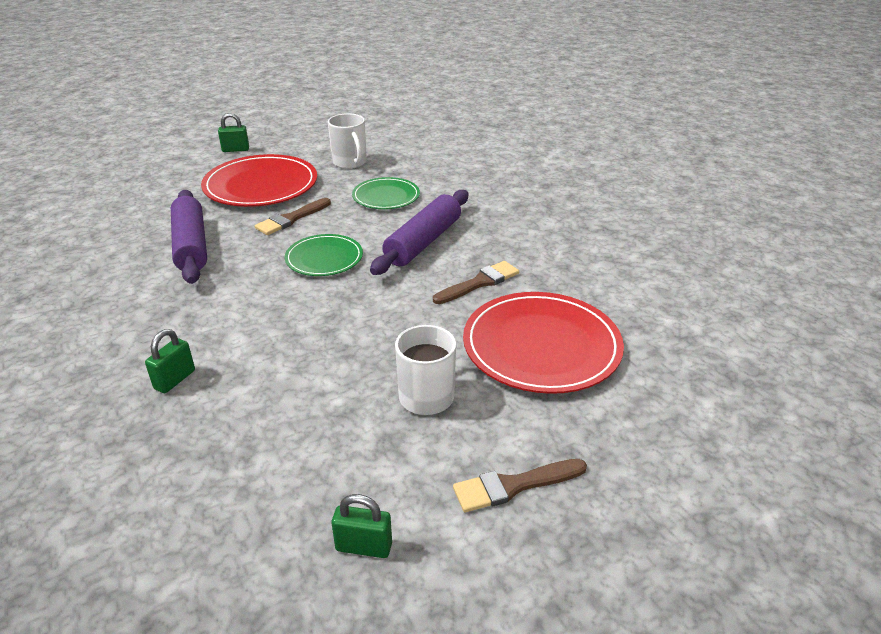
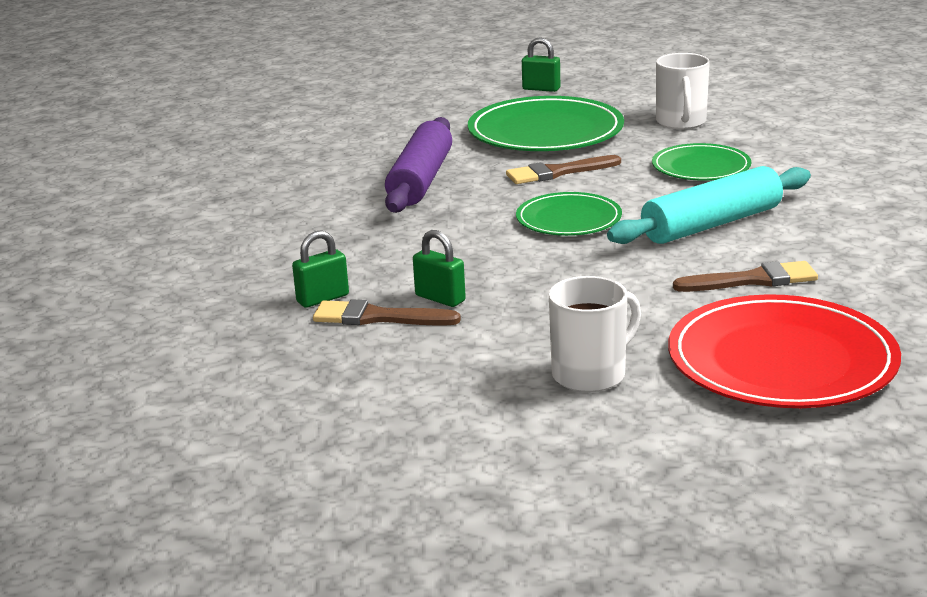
camera: 30 degrees right, 10 degrees down
red plate [201,154,317,207] -> green plate [468,96,624,151]
green padlock [332,494,392,558] -> green padlock moved to [413,230,466,307]
purple rolling pin [370,190,469,275] -> turquoise rolling pin [607,166,811,244]
brown brush [453,459,587,512] -> brown brush moved to [313,299,461,325]

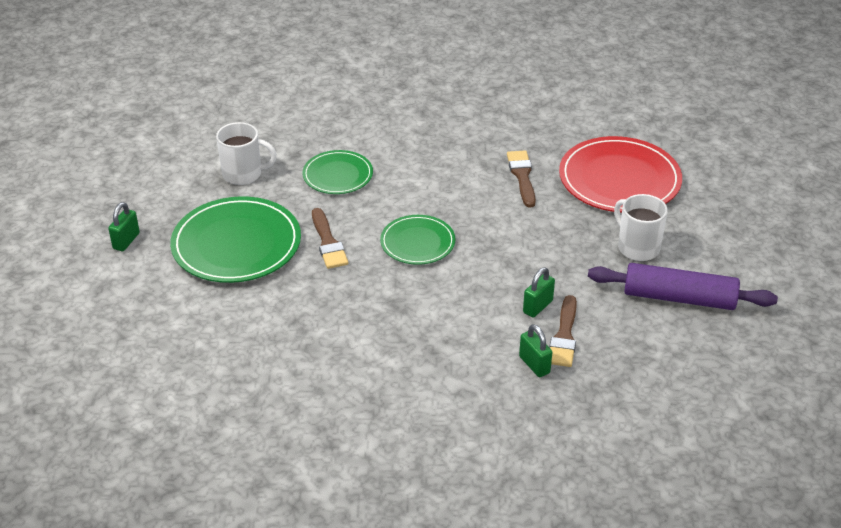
camera: 90 degrees left, 15 degrees up
purple rolling pin [385,117,452,213] -> purple rolling pin moved to [588,263,778,310]
turquoise rolling pin [607,166,811,244] -> none

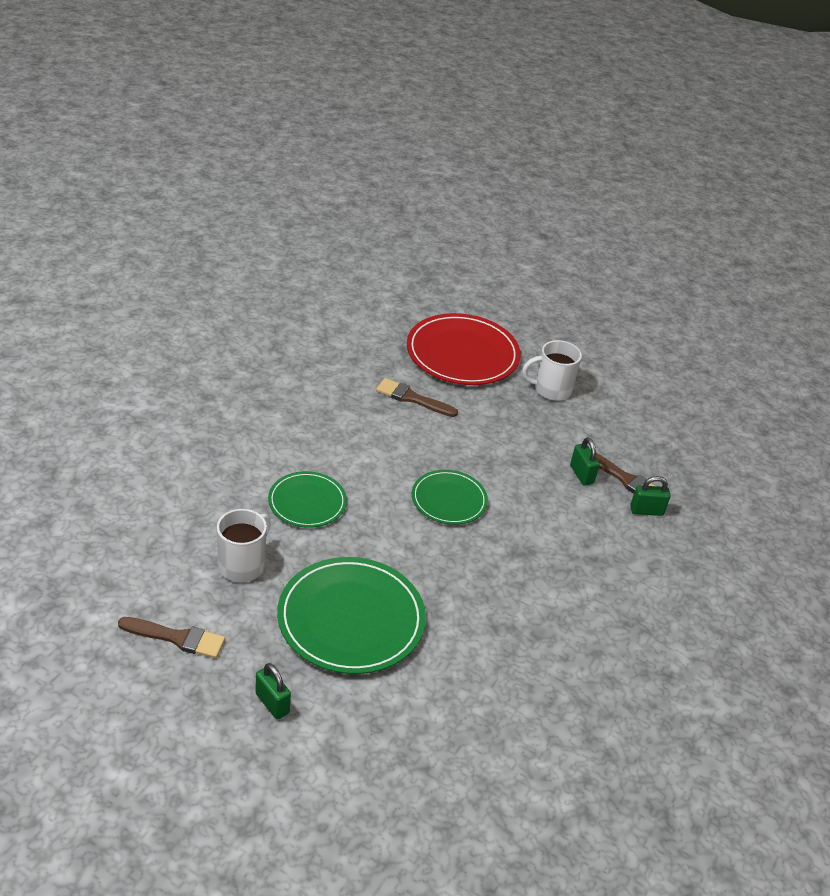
camera: 65 degrees left, 0 degrees up
brown brush [312,208,348,269] -> brown brush moved to [118,617,225,658]
purple rolling pin [588,263,778,310] -> none

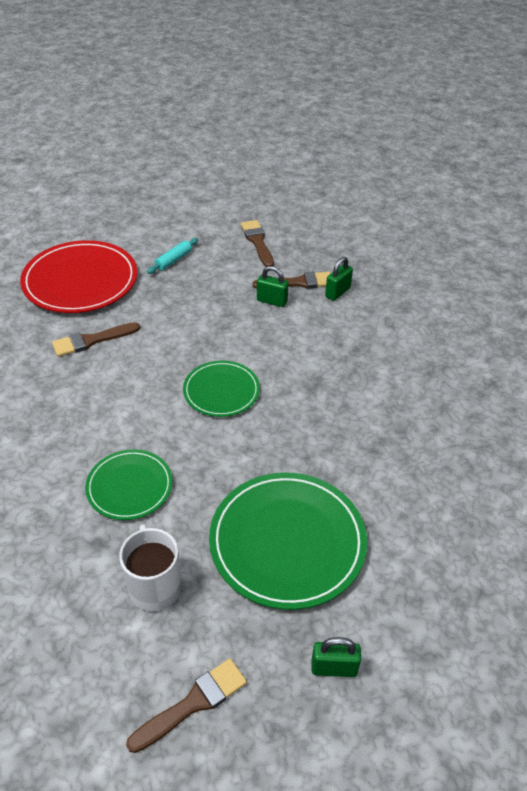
camera: 45 degrees left, 5 degrees up
white mug [522,340,582,401] -> turquoise rolling pin [147,238,198,274]
none -> brown brush [241,220,274,267]

